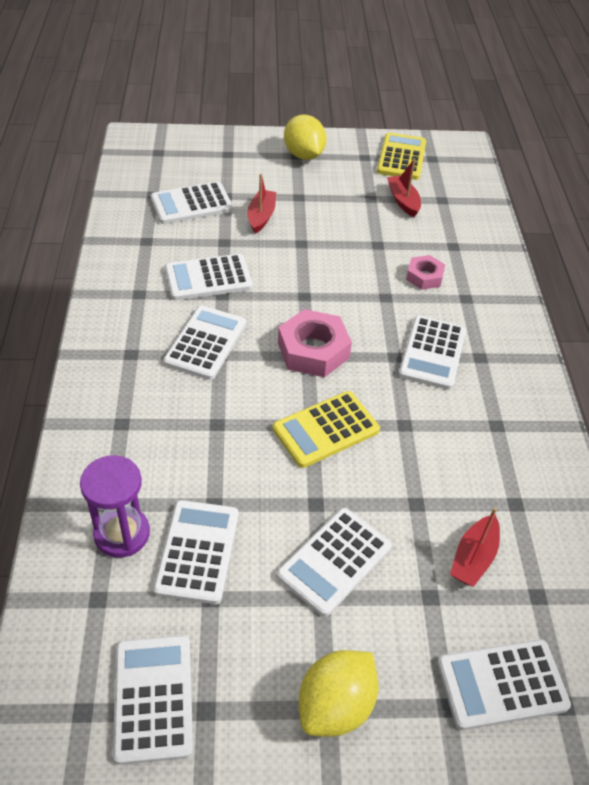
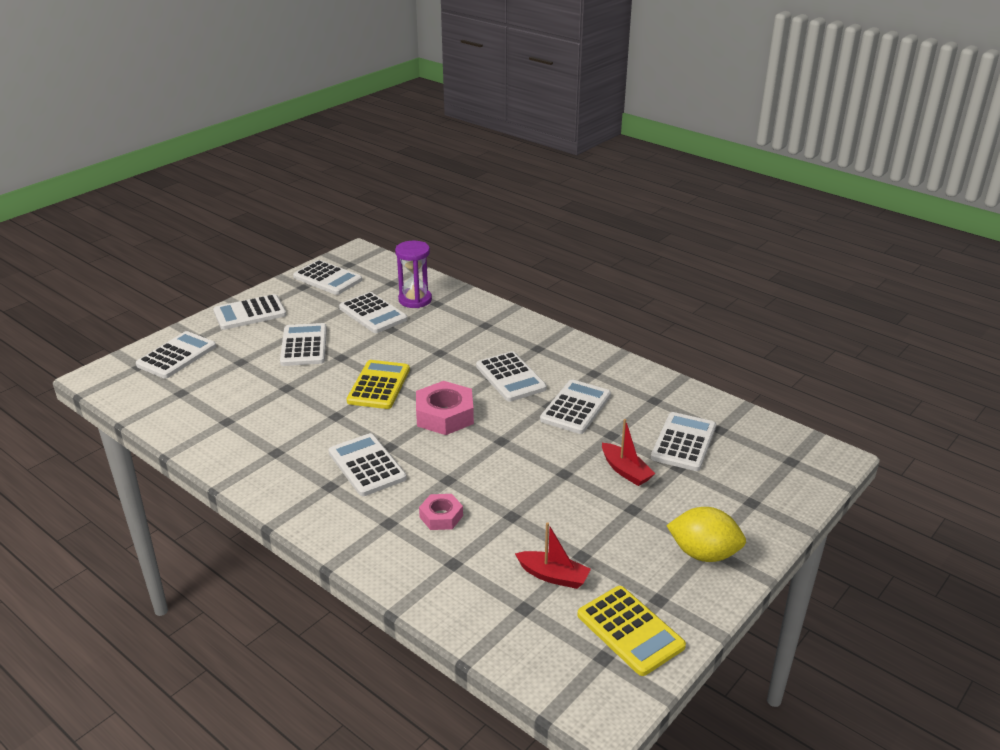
camera: 135 degrees right, 15 degrees down
yellow lemon [299,650,378,737] -> white calculator [213,294,286,330]
red boat [450,507,500,587] -> none

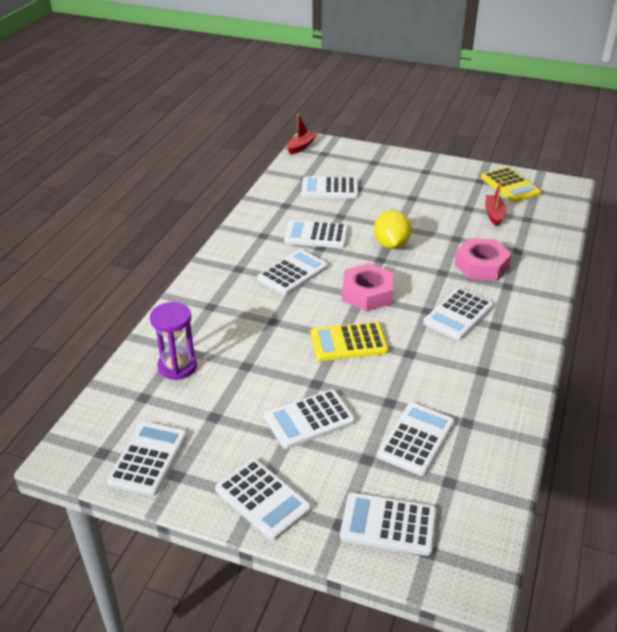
camera: 110 degrees left, 5 degrees up
white calculator [339,292,407,333] -> white calculator moved to [377,403,455,476]
pink nut [419,494,463,530] -> pink nut [454,238,512,281], size x1.69
yellow calculator [577,586,686,676] -> yellow calculator turned 120 degrees clockwise [481,167,541,202]
red boat [602,419,655,486] -> red boat moved to [287,113,317,155]
yellow lemon [666,507,746,562] -> yellow lemon moved to [374,210,411,249]

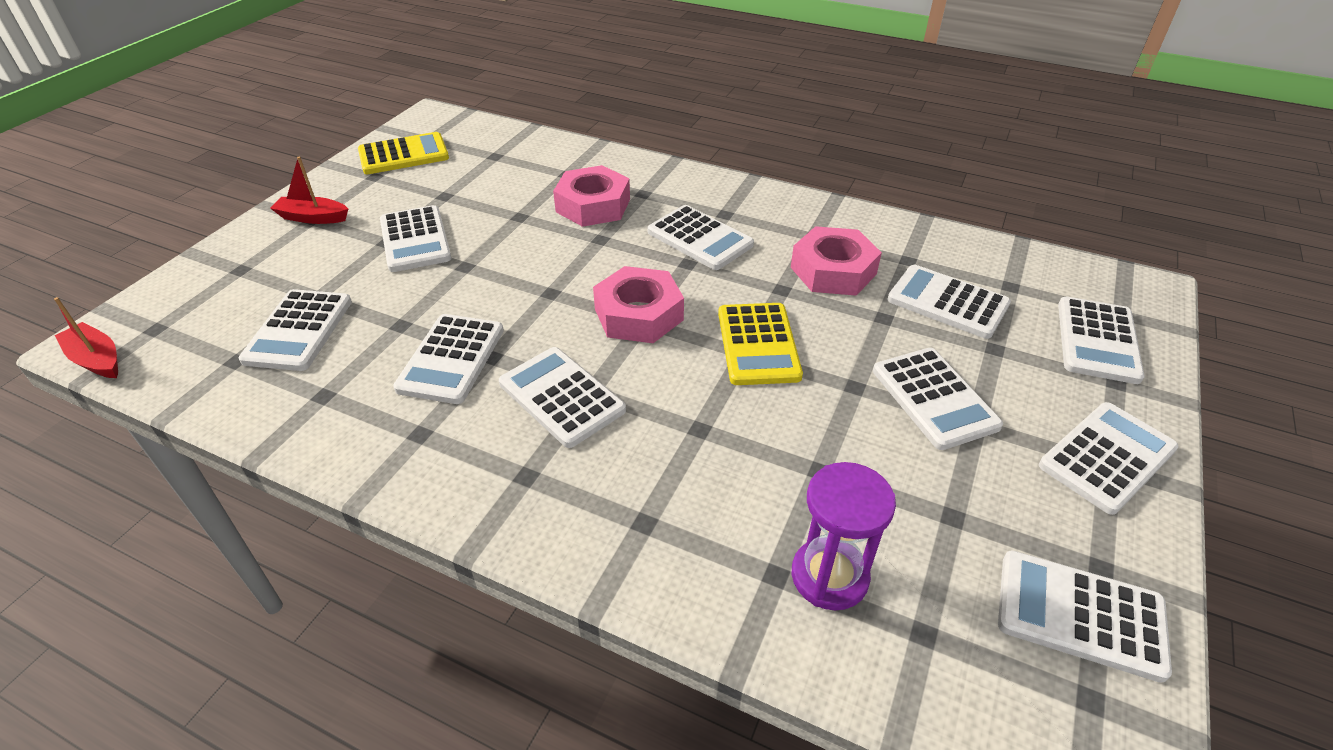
camera: 85 degrees left, 5 degrees up
yellow lemon [374,210,411,249] -> none
red boat [485,179,506,226] -> red boat moved to [270,156,348,224]
none -> white calculator [380,205,451,272]
none -> pink nut [791,226,882,296]

